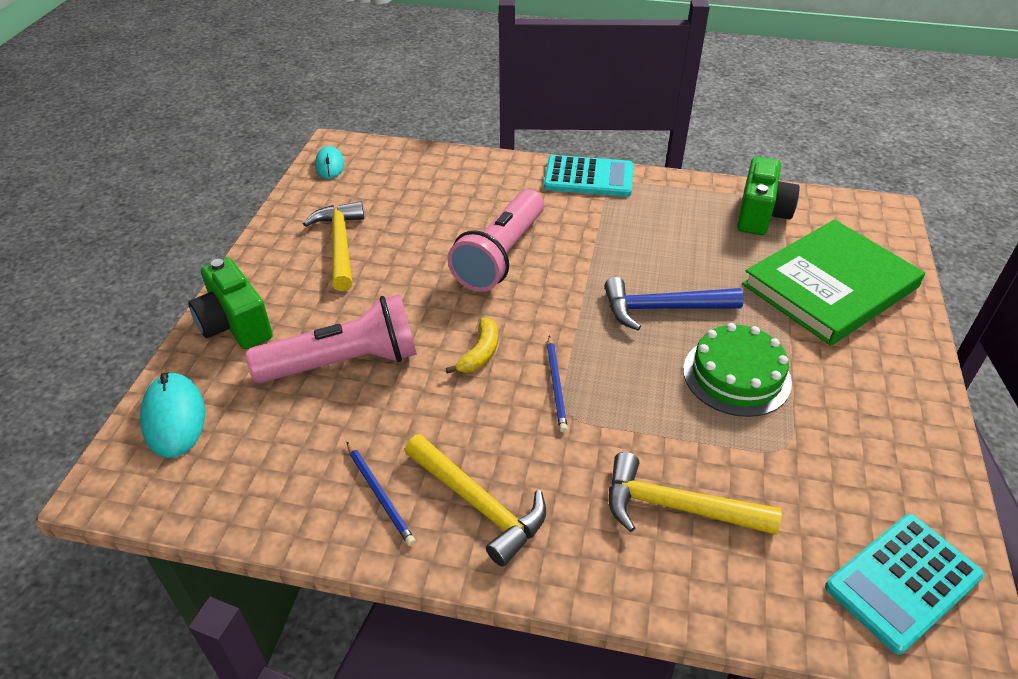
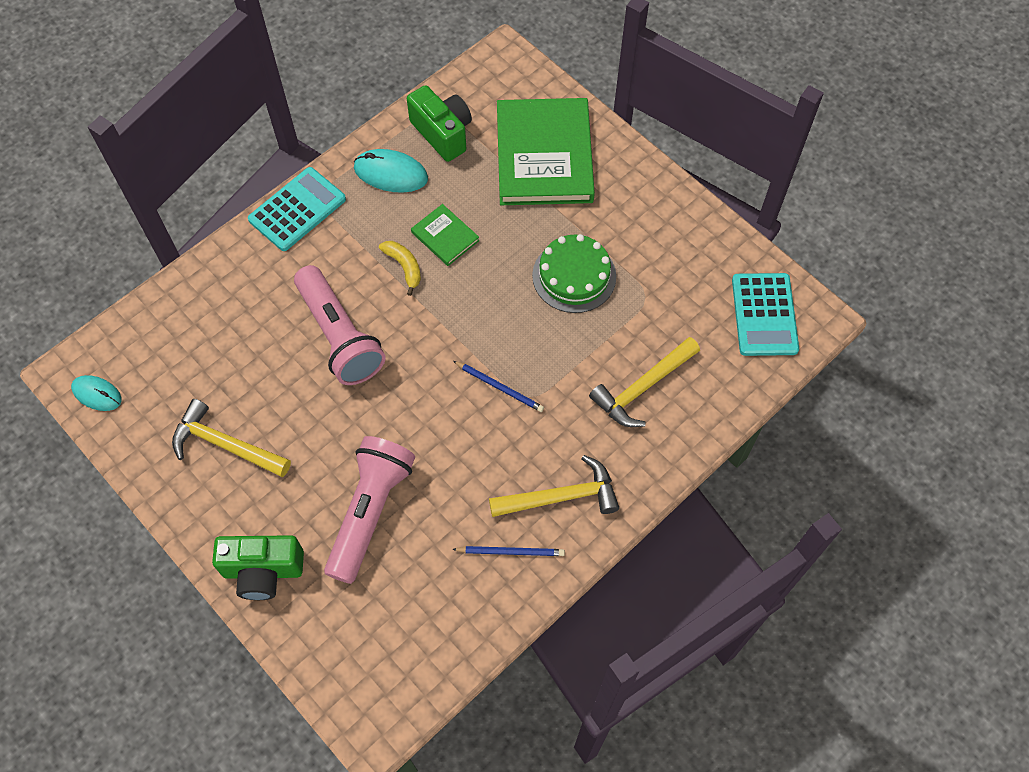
camera: 55 degrees left, 20 degrees up
turquoise mouse [140,372,205,458] -> turquoise mouse moved to [354,149,428,193]
yellow banana [446,317,498,374] -> yellow banana moved to [379,241,421,296]
blue hammer [604,277,744,330] -> none
none -> green book [411,204,479,266]

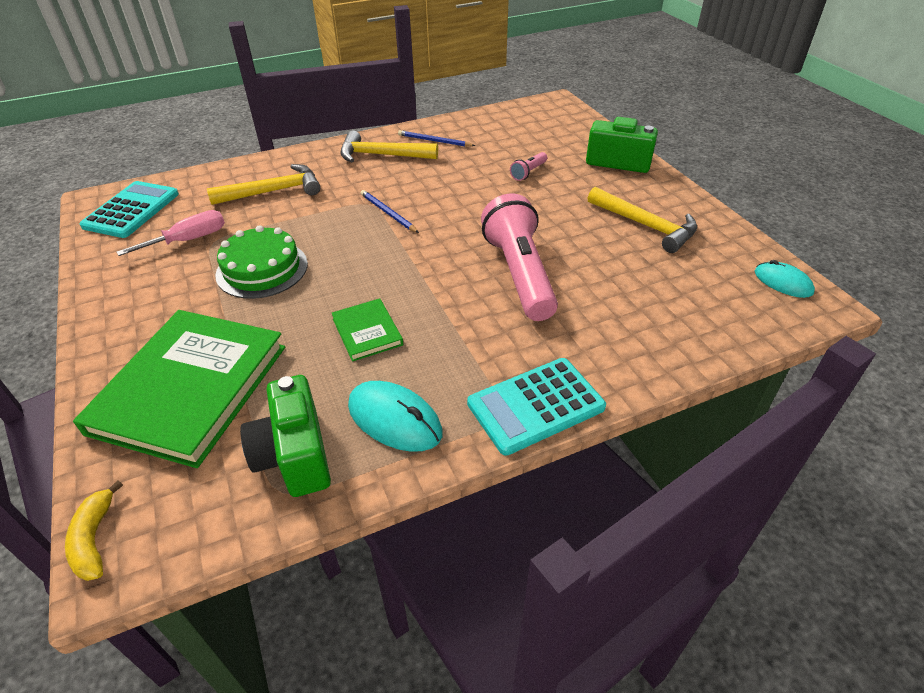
camera: 160 degrees left, 20 degrees down
pink flashlight [324,436,415,584] -> pink flashlight [510,152,547,181], size x0.42
yellow banana [379,241,421,296] -> yellow banana moved to [65,480,123,581]
none -> pink screwdriver [117,210,225,256]

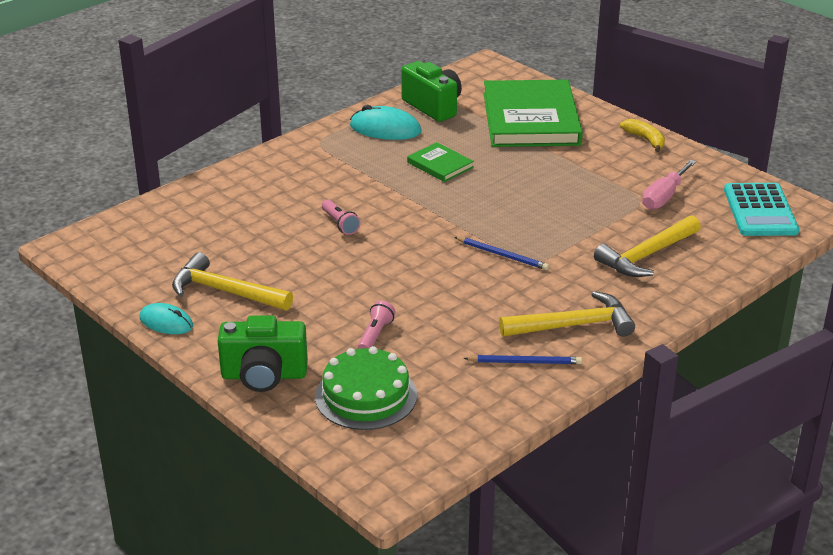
camera: 160 degrees right, 10 degrees down
yellow banana [65,480,123,581] -> yellow banana moved to [620,119,665,152]
green cake [215,225,308,299] -> green cake moved to [315,346,417,430]
turquoise calculator [467,358,606,456] -> none
pink flashlight [481,194,558,321] -> pink flashlight [322,200,360,235], size x0.42
turquoise mouse [755,260,815,298] -> turquoise mouse moved to [140,303,193,334]

